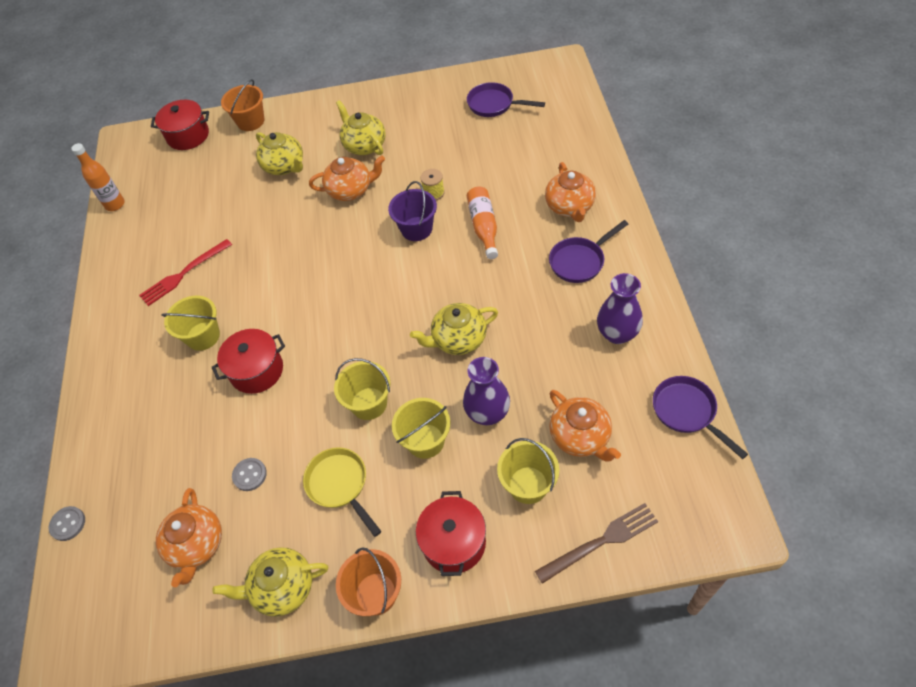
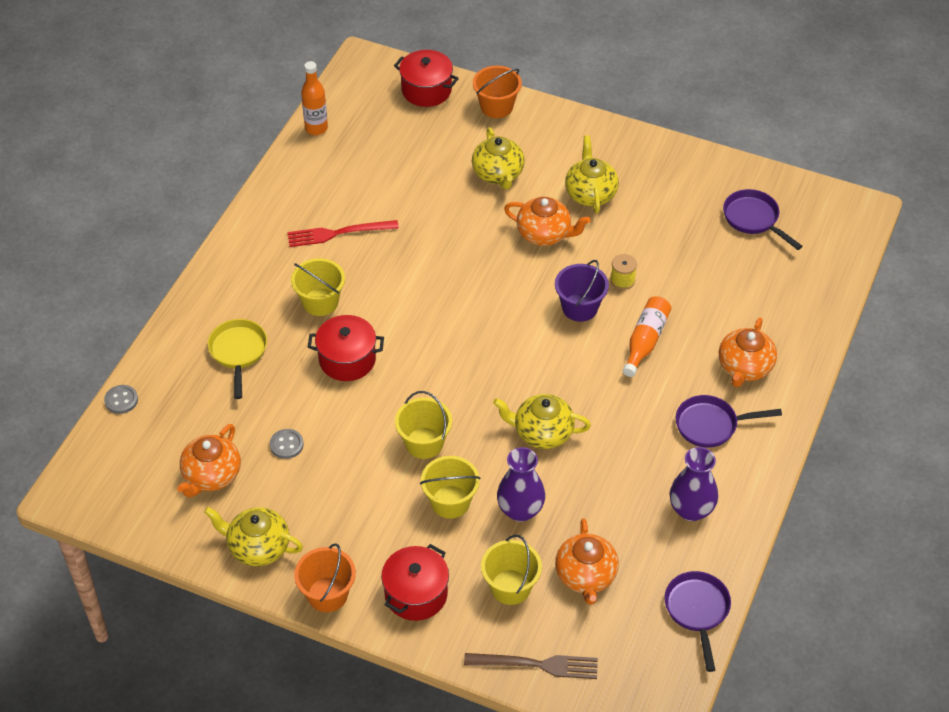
camera: 25 degrees right, 5 degrees down
yellow pan [303,447,381,537] -> yellow pan moved to [208,319,267,399]

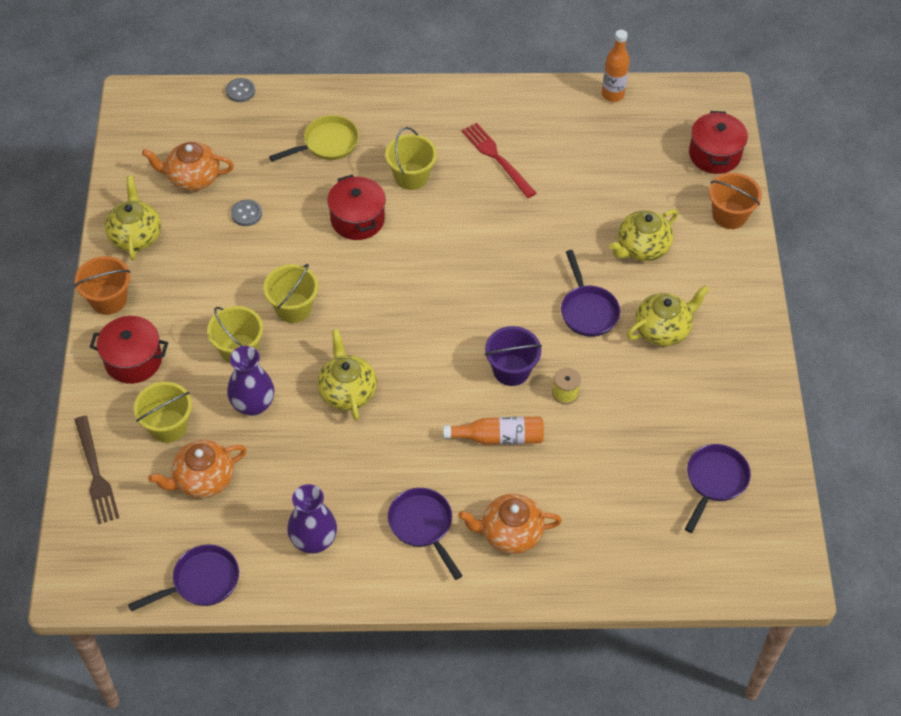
camera: 65 degrees right, 5 degrees up
orange teapot [504,197,591,246] -> purple pan [561,250,620,337]

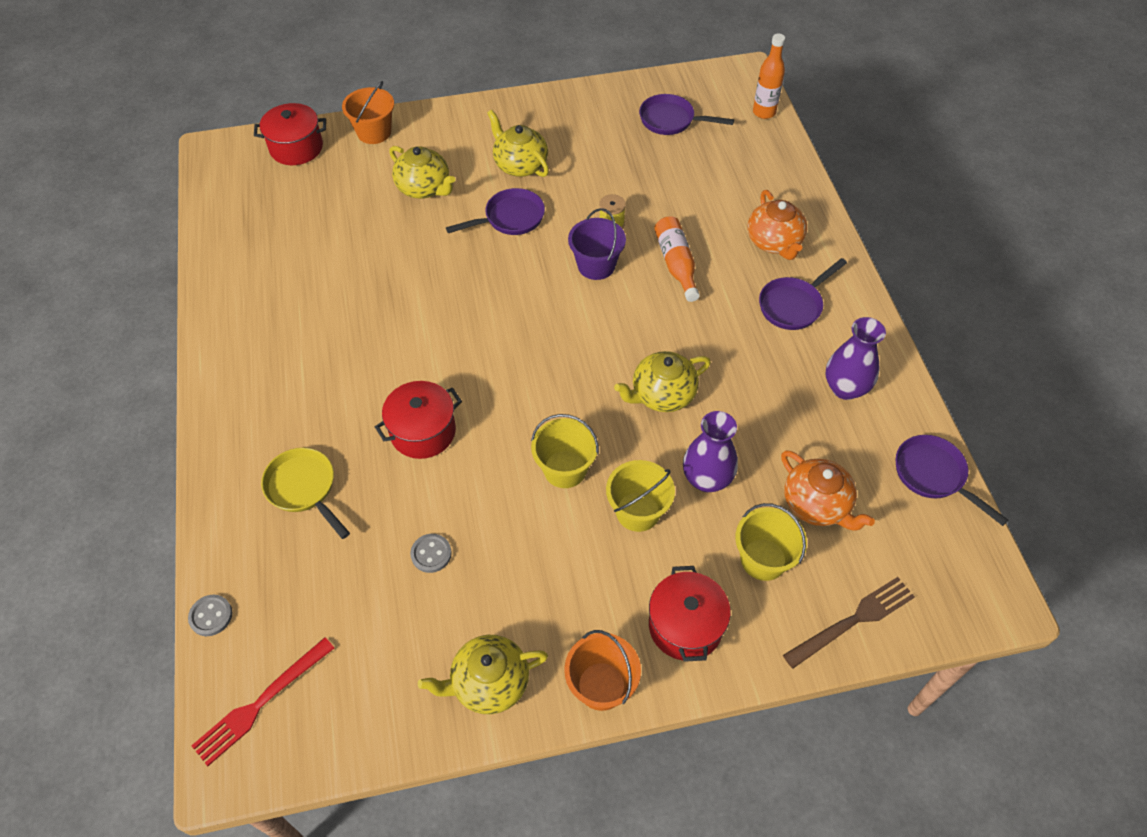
camera: 100 degrees left, 0 degrees up
orange teapot [142,142,234,191] -> none
yellow bucket [385,127,437,190] -> none
red fork [462,123,536,198] -> red fork moved to [192,637,334,766]
orange bottle [602,30,630,102] -> orange bottle moved to [753,33,785,119]

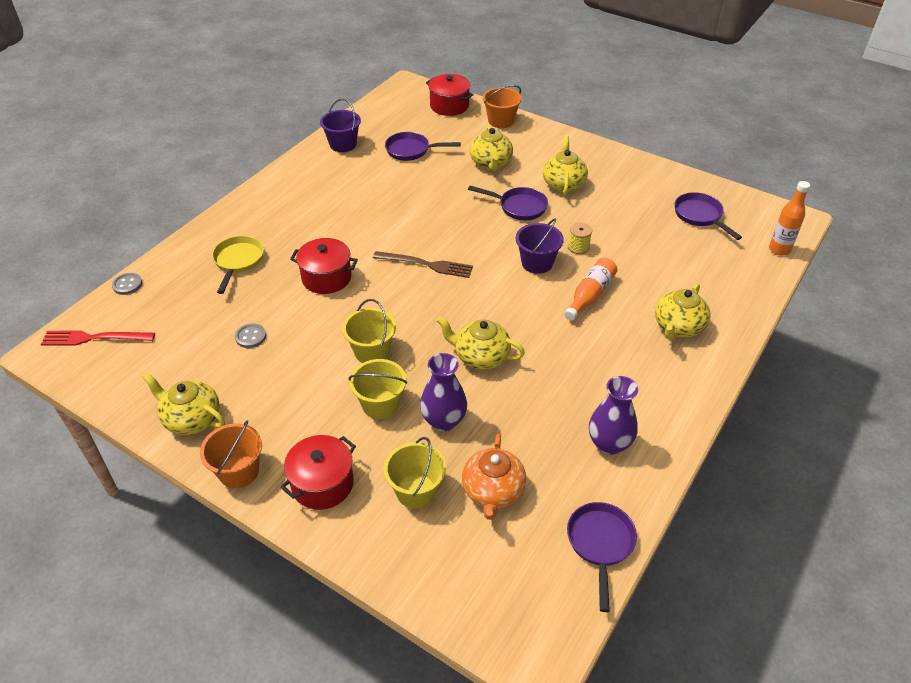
camera: 45 degrees right, 10 degrees down
orange teapot [748,190,807,260] -> yellow teapot [655,283,710,340]
purple pan [759,258,847,330] -> purple pan moved to [385,132,461,161]
brown fork [783,577,915,669] -> brown fork moved to [373,251,473,278]
none -> purple bucket [320,99,361,152]

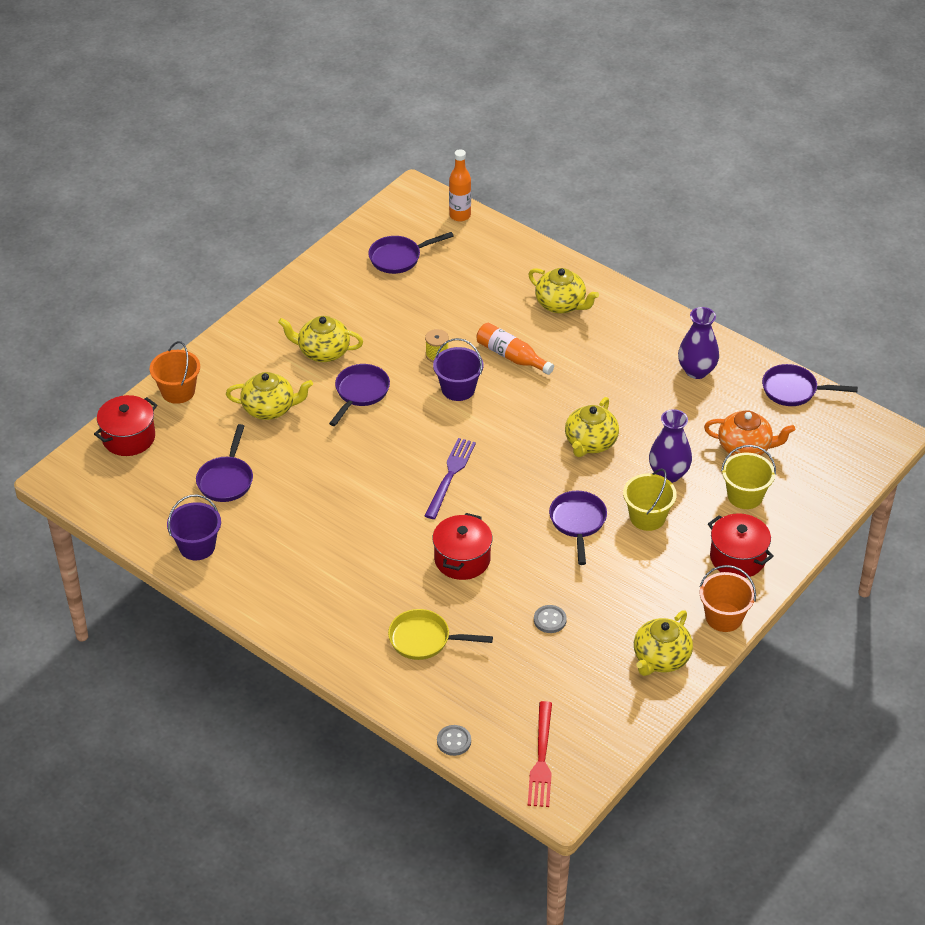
camera: 85 degrees left, 0 degrees up
yellow bucket [342,299,396,363] -> purple pan [549,491,607,565]
brown fork [373,251,473,278] -> purple fork [424,438,476,519]

